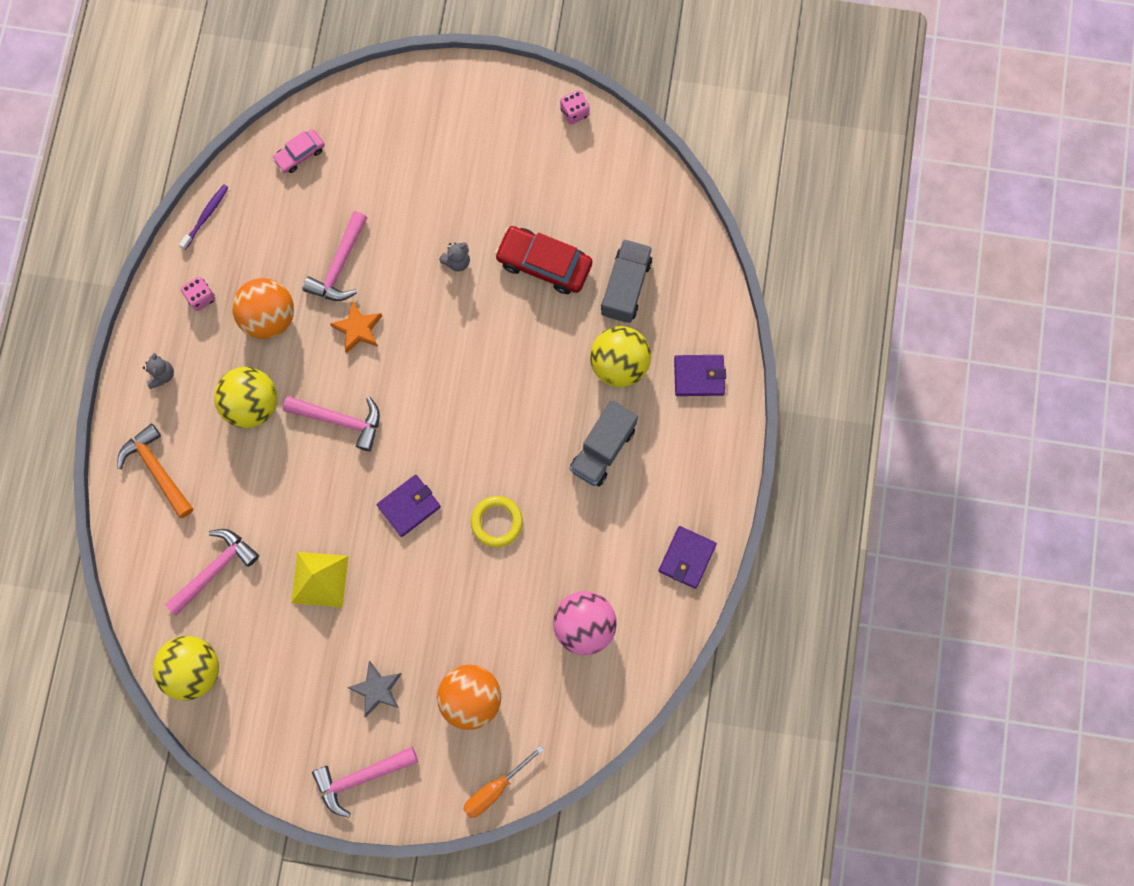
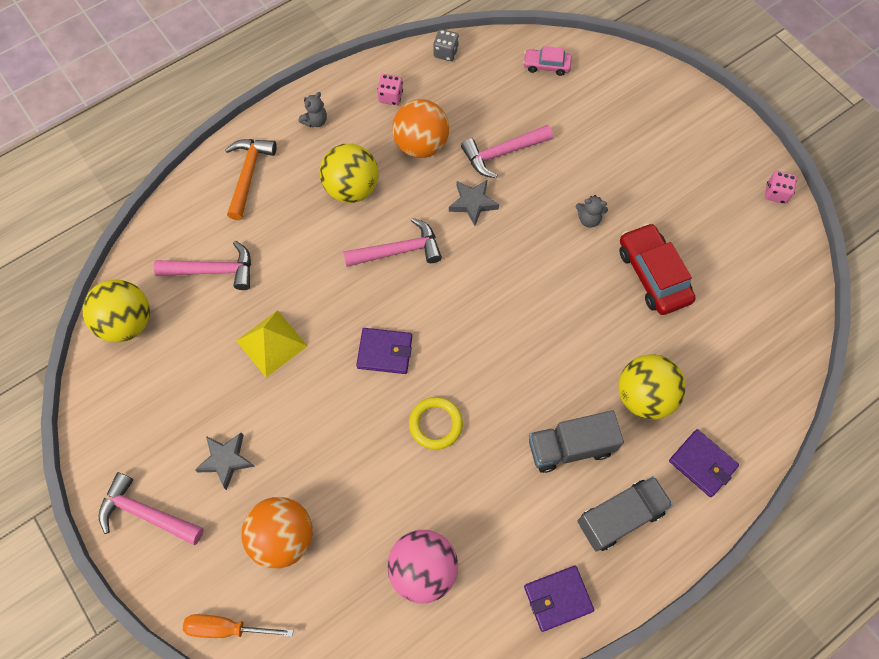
camera: 45 degrees right, 10 degrees down
purple toothbrush [179,185,229,250] -> grey dice [433,29,459,61]
pink hammer [283,396,380,451] -> pink hammer turned 75 degrees counterclockwise [343,218,442,267]
orange star [330,301,382,353] -> grey star [449,180,499,226]
grey truck [601,239,652,323] -> grey truck moved to [577,476,673,552]

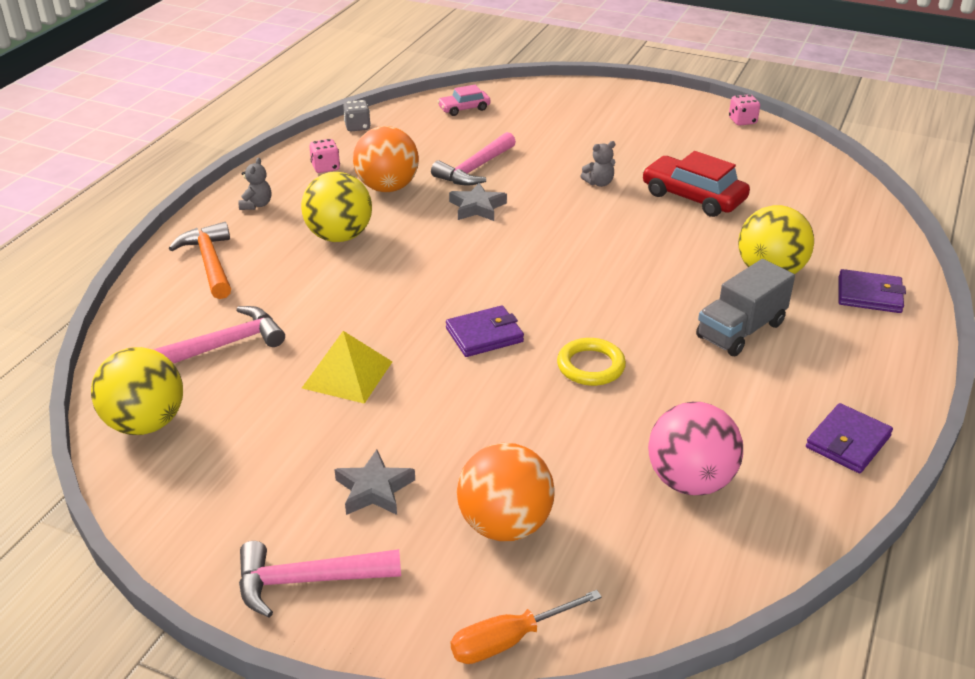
camera: 30 degrees left, 30 degrees down
pink hammer [343,218,442,267] -> none
grey truck [577,476,673,552] -> none

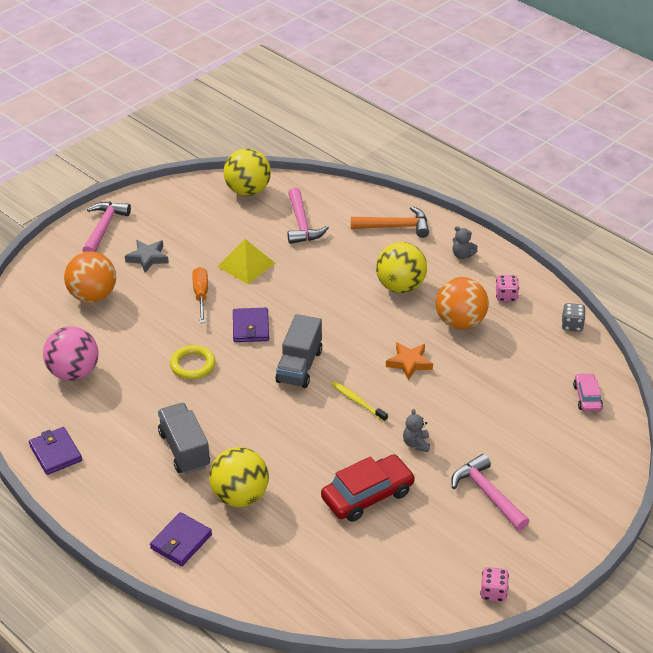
camera: 110 degrees right, 5 degrees up
pink hammer [431,132,516,186] -> pink hammer moved to [451,454,530,531]
grey star [449,183,507,221] -> orange star [386,342,433,381]
orange screwdriver [451,590,602,664] -> orange screwdriver moved to [192,267,208,323]
none -> grey truck [275,314,322,388]
none -> yellow toothbrush [331,381,388,422]

